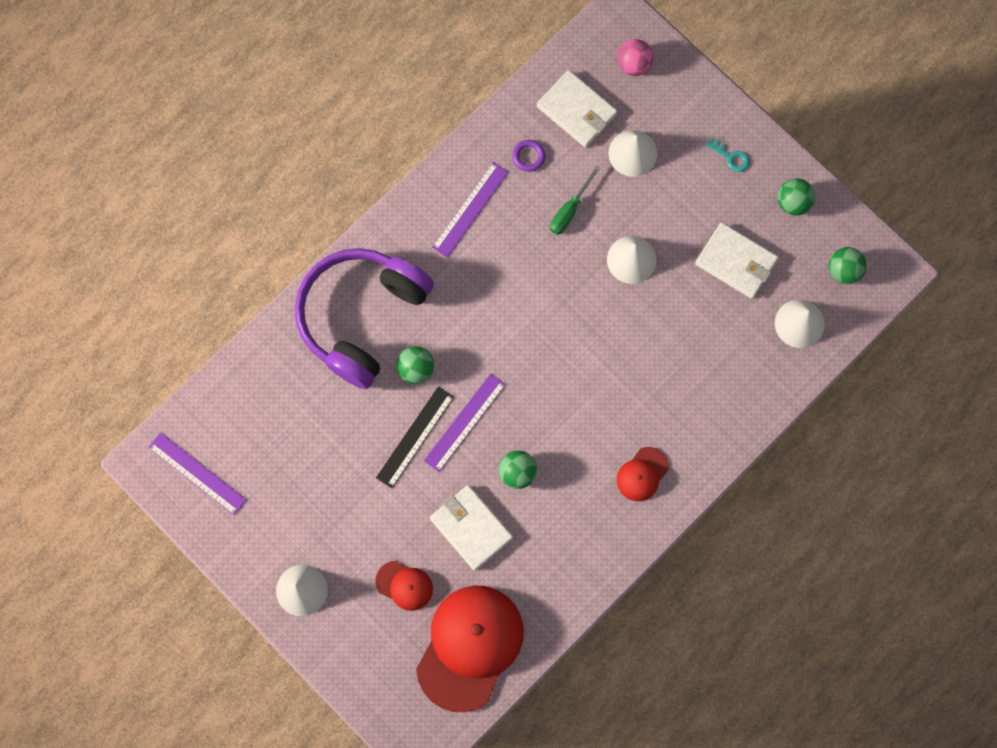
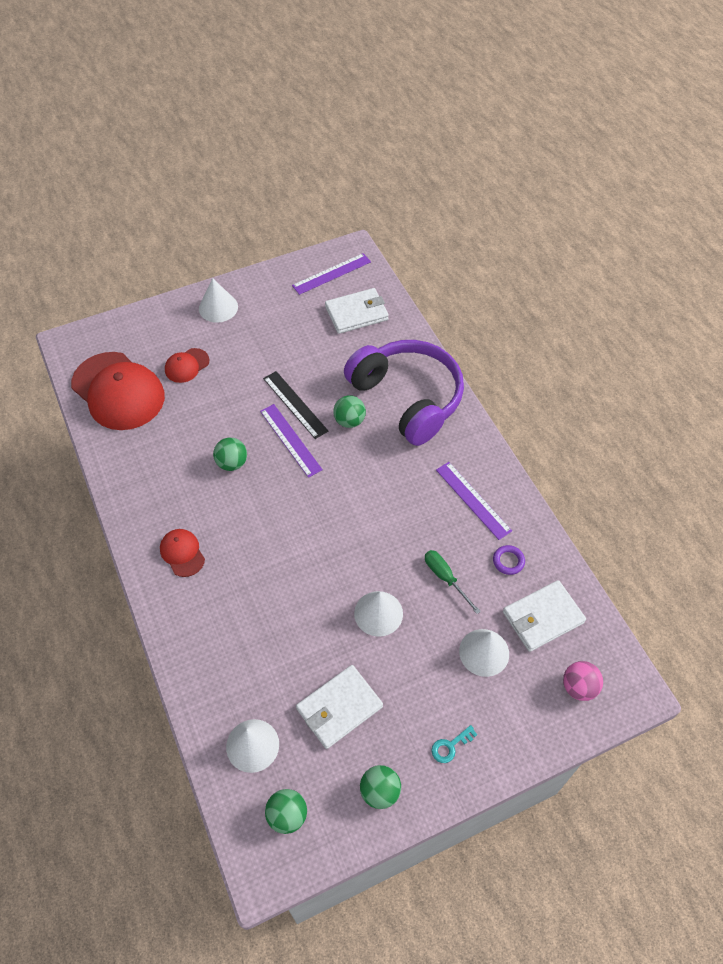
camera: 110 degrees right, 20 degrees down
white wallet [430,485,513,571] -> white wallet moved to [325,288,389,334]

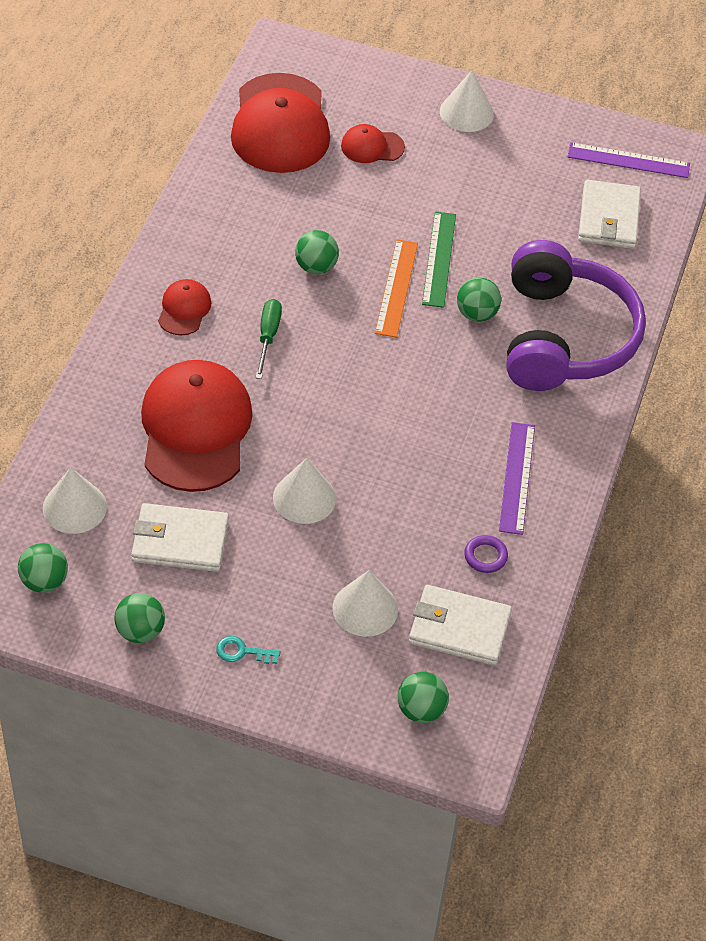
camera: 40 degrees right, 5 degrees down
purple ruler [260,404,323,478] -> orange ruler [375,239,418,338]
black ruler [263,371,328,439] -> green ruler [422,211,456,308]
white wallet [325,288,389,334] -> white wallet turned 75 degrees clockwise [578,180,641,249]
green screwdriver [425,550,481,614] -> green screwdriver moved to [256,299,282,379]
pink ball [563,661,603,701] -> green ball [398,672,449,723]
none -> red cap [141,360,252,492]

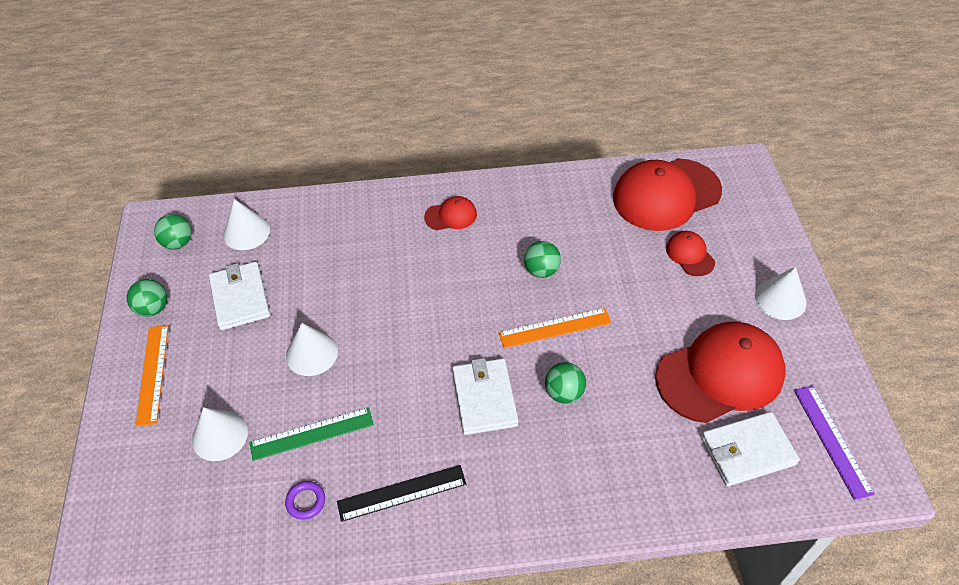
camera: 70 degrees right, 0 degrees up
red cap [141,360,252,492] -> red cap moved to [655,322,786,423]
turquoise key [216,636,280,664] -> orange ruler [136,325,169,426]
green screwdriver [256,299,282,379] -> none
green ball [398,672,449,723] -> none
white wallet [409,585,512,666] -> white wallet moved to [452,358,519,435]
green ruler [422,211,456,308] -> green ruler moved to [249,407,374,461]
purple ruler [499,422,535,535] -> black ruler [337,465,466,522]
purple headphones [506,240,646,391] -> none

